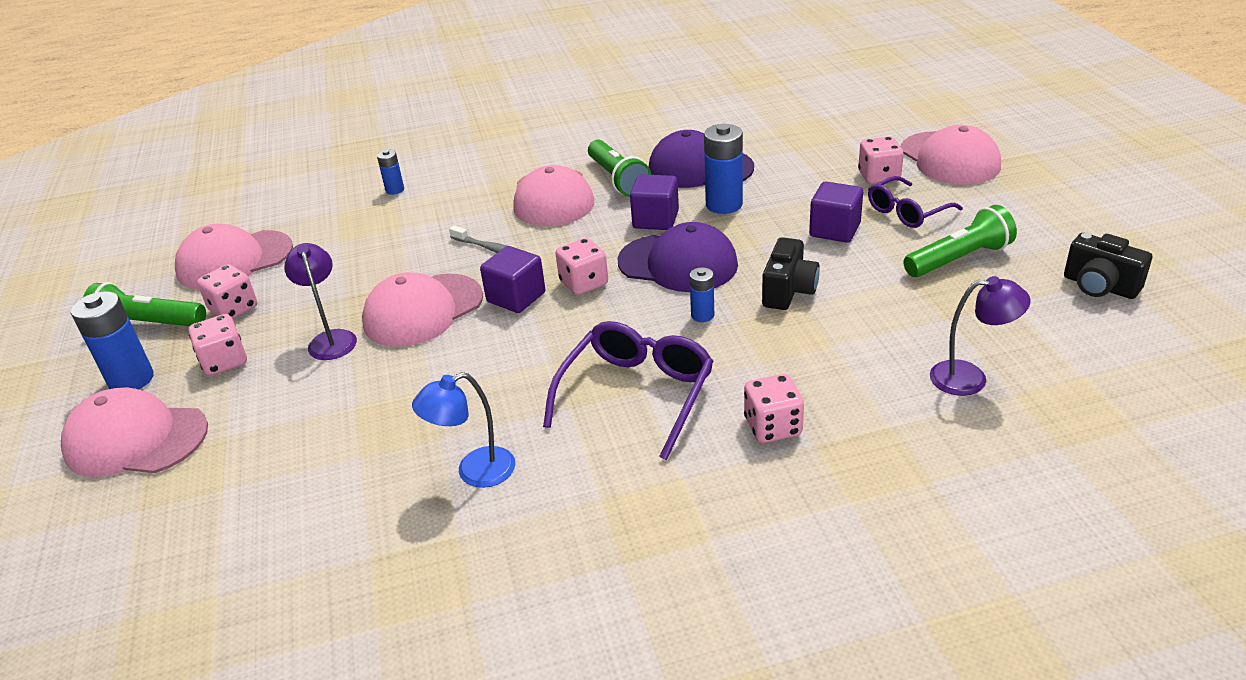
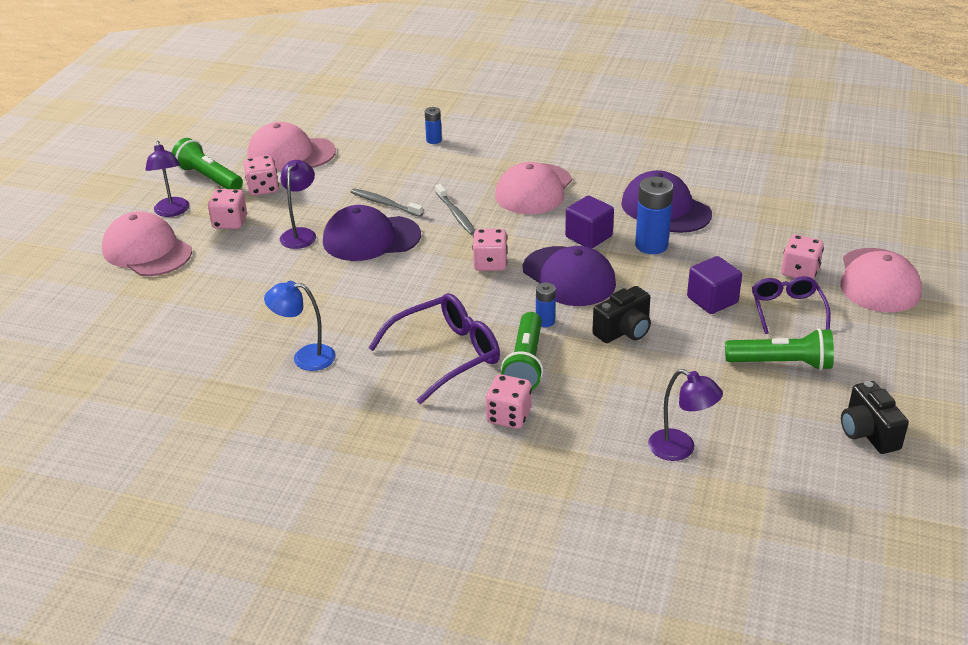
camera: 30 degrees right, 0 degrees up
blue battery [71,291,154,389] -> purple lamp [145,141,189,217]
pink cap [362,272,483,347] -> purple cap [323,205,421,261]
purple cube [480,246,545,313] -> none
green flashlight [588,140,651,197] -> green flashlight moved to [501,312,543,390]
purple glasses [868,176,963,228] -> purple glasses turned 90 degrees clockwise [752,276,831,334]
none -> grey toothbrush [351,188,423,217]

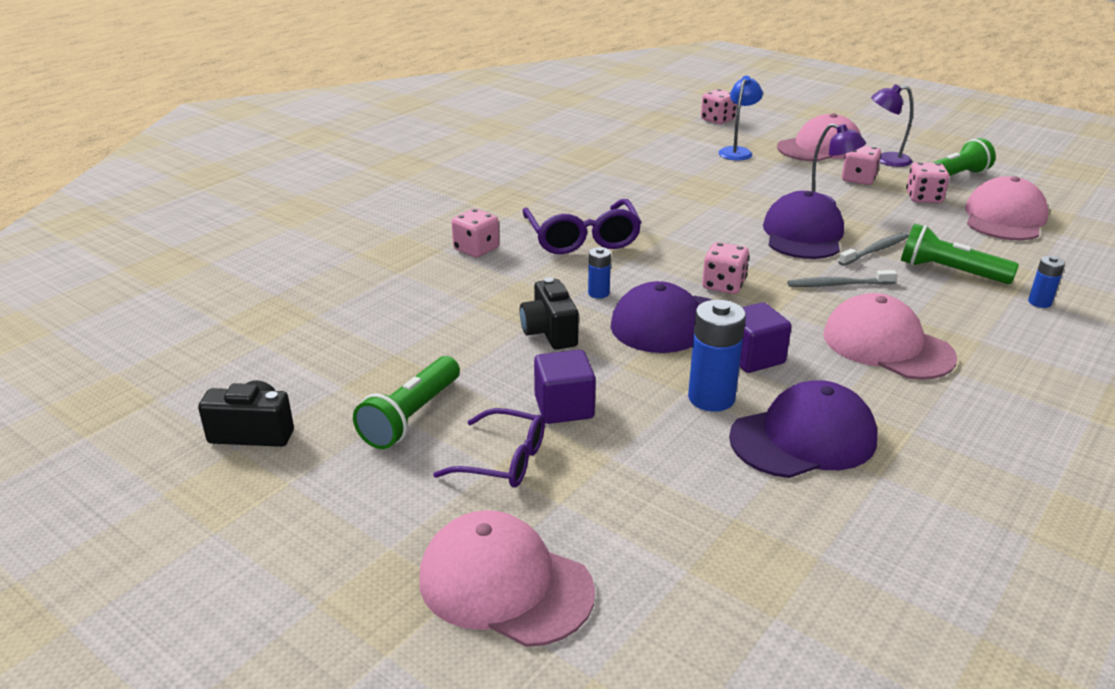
camera: 110 degrees right, 5 degrees down
blue lamp [264,281,336,371] -> blue lamp moved to [718,76,763,161]
green flashlight [501,312,543,390] -> green flashlight moved to [901,224,1019,284]
purple lamp [648,369,723,461] -> none
pink dice [781,235,824,279] -> pink dice moved to [701,89,737,124]

